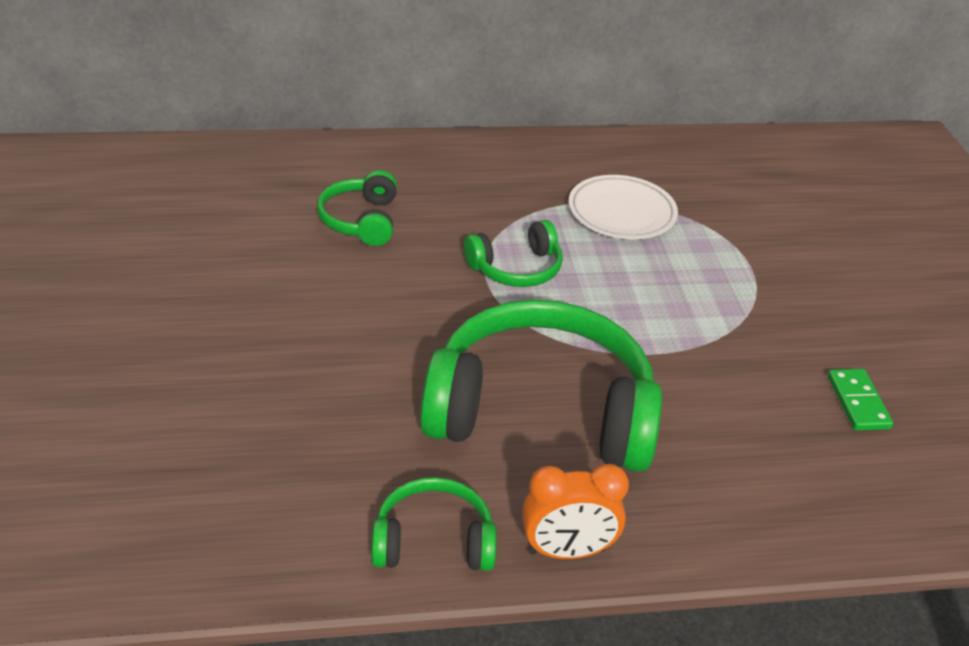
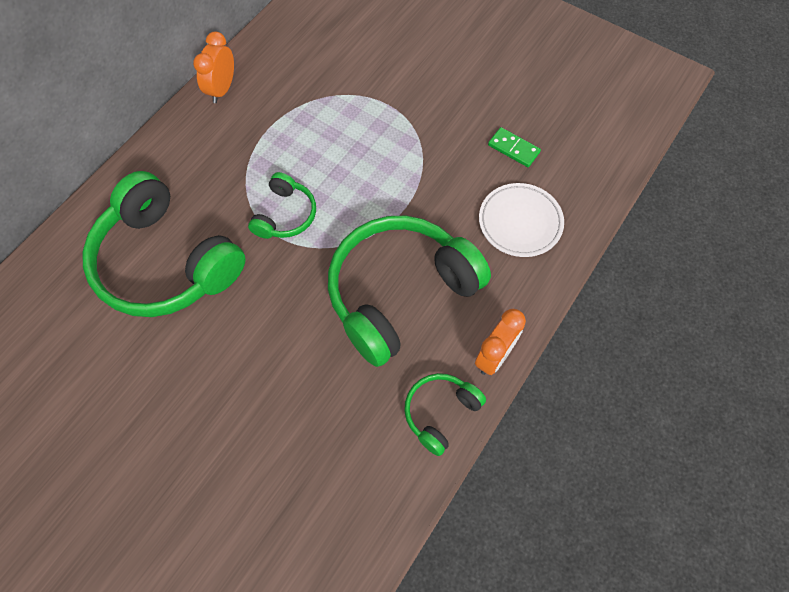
camera: 45 degrees left, 25 degrees up
green headphones [317,170,397,246] -> green headphones [83,171,246,317], size x2.09
white plate [569,175,678,239] -> white plate moved to [479,183,564,257]
none -> orange clock [193,31,234,103]

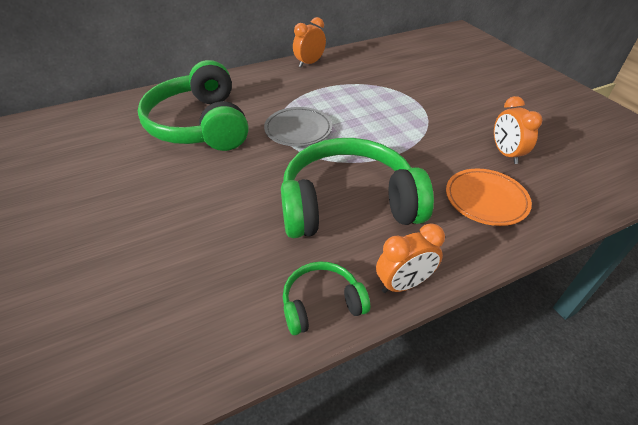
camera: 30 degrees right, 20 degrees down
green headphones [248,172,316,239] -> grey plate [264,107,332,146]
white plate [479,183,564,257] -> orange plate [446,168,532,226]
green domino [488,127,541,167] -> orange clock [494,96,542,164]

